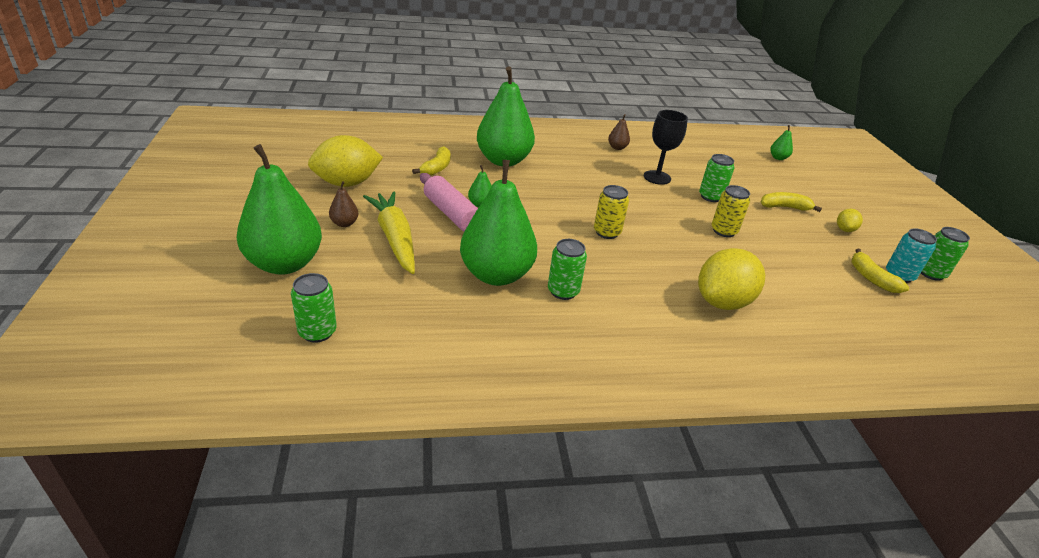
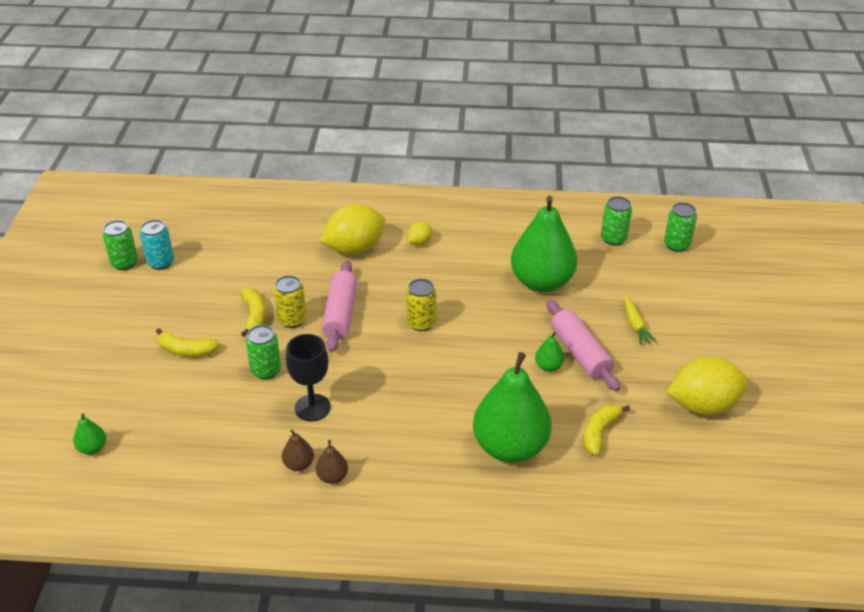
camera: 165 degrees left, 5 degrees up
green pear [237,144,322,275] -> none
brown pear [329,181,359,227] -> brown pear moved to [282,430,314,471]
yellow carrot [363,191,415,274] -> yellow carrot [623,294,657,345], size x0.53
green can [548,239,587,300] -> green can moved to [601,196,632,246]
yellow lemon [837,209,863,232] -> yellow lemon moved to [407,222,432,246]
yellow banana [851,249,909,293] -> yellow banana moved to [240,288,266,337]
none -> pink rolling pin [322,261,357,352]

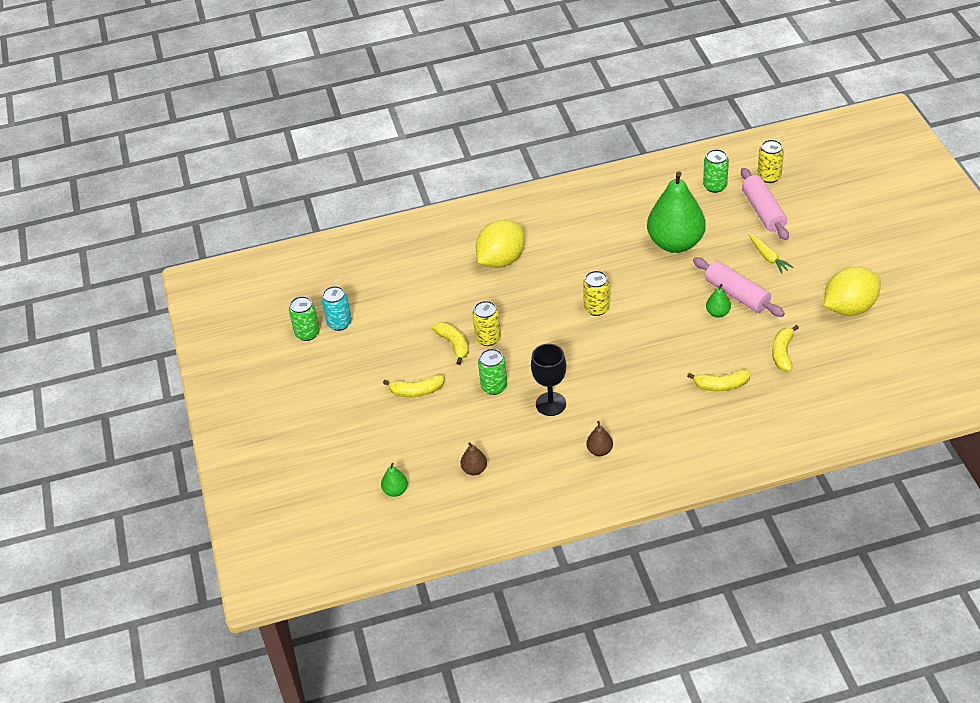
camera: 15 degrees left, 5 degrees up
brown pear [282,430,314,471] -> brown pear moved to [461,442,487,475]
pink rolling pin [322,261,357,352] -> pink rolling pin moved to [741,168,789,240]
yellow lemon [407,222,432,246] -> none
green pear [473,352,552,463] -> yellow banana [687,369,750,391]
green can [664,202,697,252] -> yellow can [757,140,784,183]

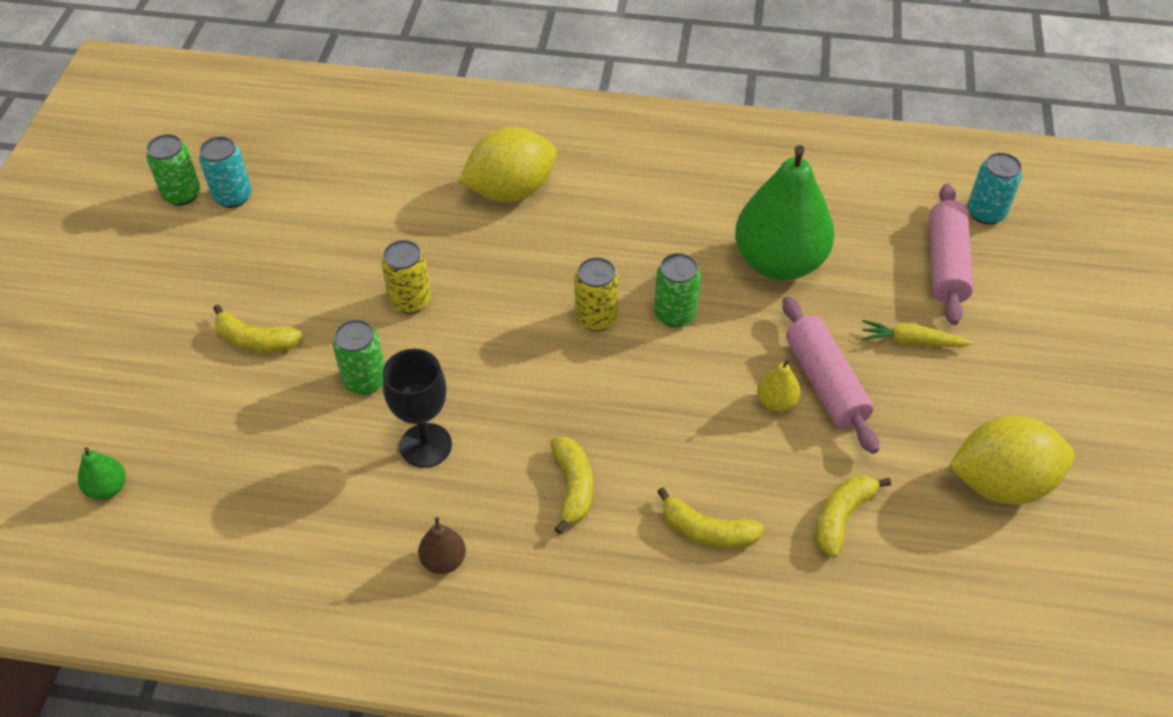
camera: 20 degrees right, 5 degrees up
yellow banana [432,322,468,365] -> yellow banana moved to [550,437,593,534]
brown pear [461,442,487,475] -> none
green can [703,149,729,193] -> green can moved to [654,253,701,327]
green pear [706,284,731,318] -> yellow pear [757,359,800,412]
yellow carrot [748,234,793,274] -> yellow carrot turned 105 degrees clockwise [862,320,973,347]
yellow can [757,140,784,183] -> turquoise can [967,152,1022,224]

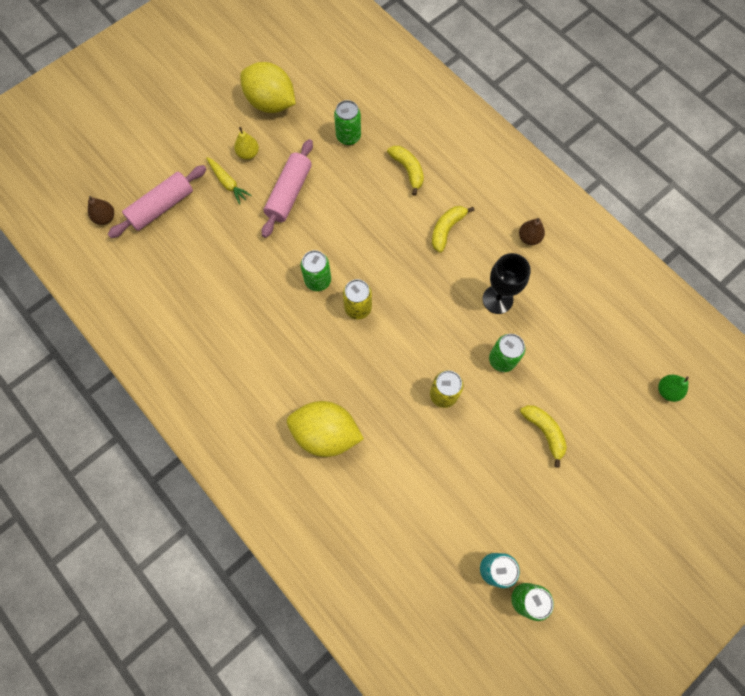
camera: 140 degrees left, 20 degrees up
green pear [735,145,835,280] -> none
yellow pear [757,359,800,412] -> yellow pear moved to [234,127,259,160]
yellow banana [816,475,891,558] -> green can [334,100,361,145]
turquoise can [967,152,1022,224] -> brown pear [88,196,114,225]

